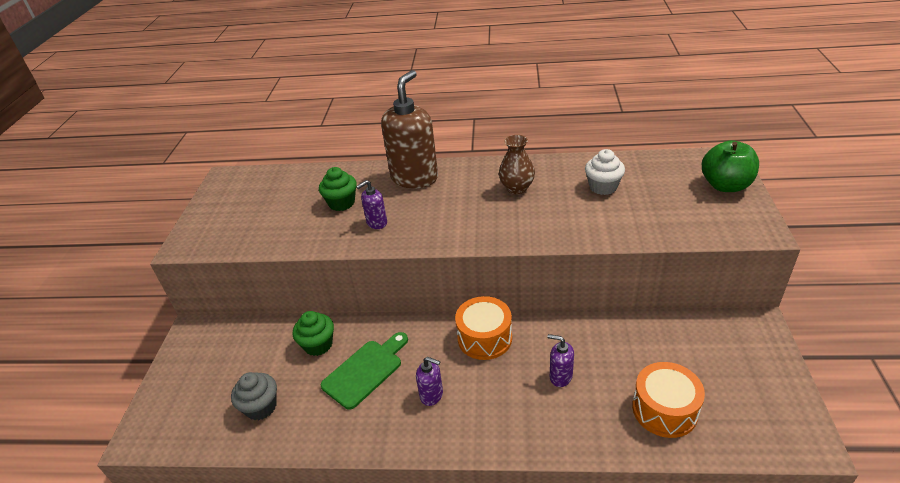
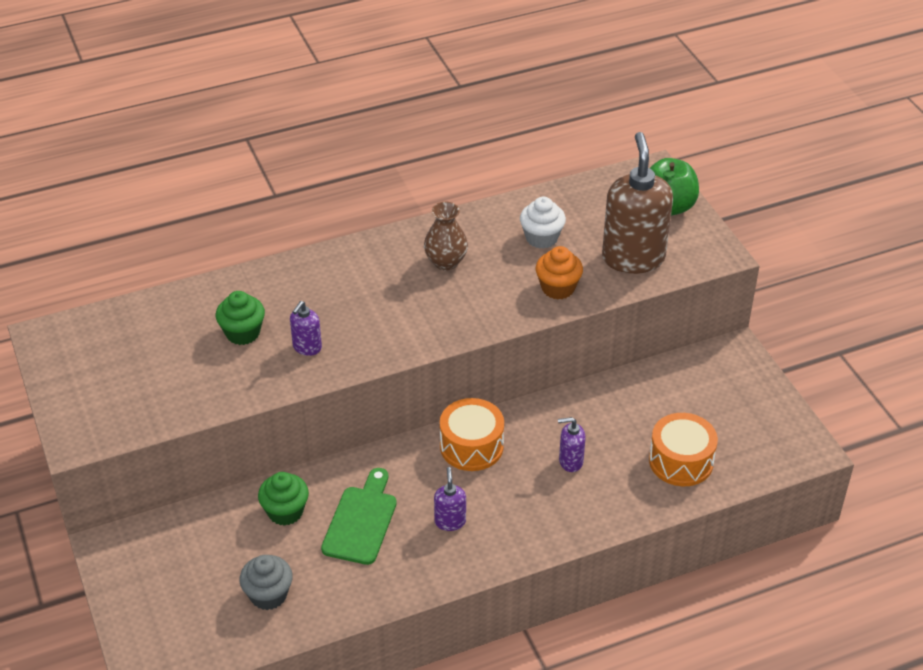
camera: 30 degrees left, 5 degrees up
brown soap dispenser [381,70,438,188] -> brown soap dispenser moved to [602,132,673,274]
purple soap dispenser [416,357,443,406] -> purple soap dispenser turned 90 degrees counterclockwise [434,467,466,531]
none -> orange cupcake [536,246,583,299]

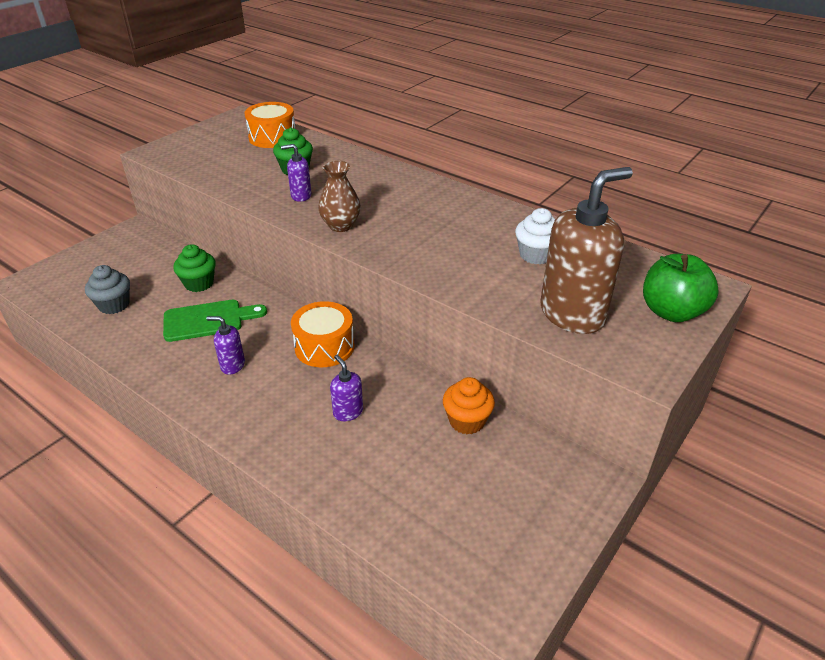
camera: 60 degrees right, 5 degrees down
brown vase [424,202,468,270] -> brown vase moved to [318,161,361,232]
purple soap dispenser [434,467,466,531] -> purple soap dispenser turned 135 degrees counterclockwise [206,316,245,375]
orange cupcake [536,246,583,299] -> orange cupcake moved to [443,377,495,435]
orange drum [649,413,718,486] -> orange drum moved to [244,102,295,148]

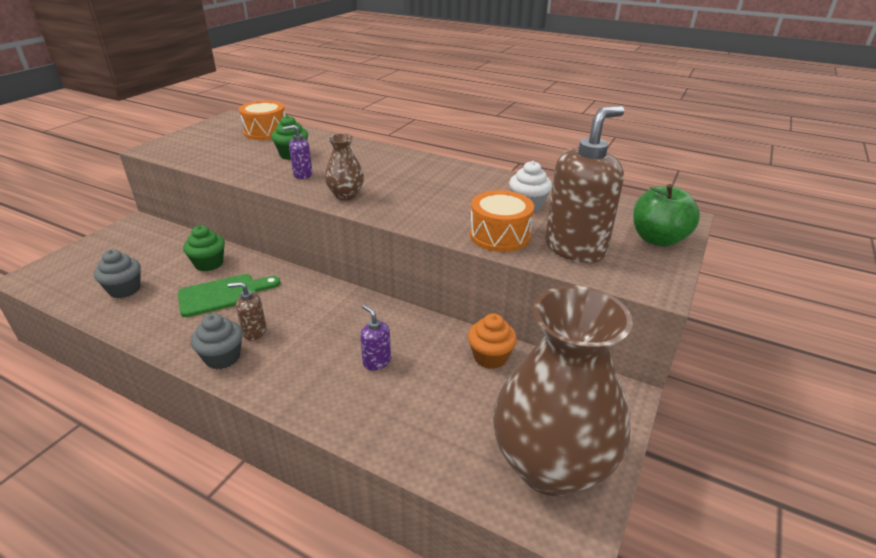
camera: 10 degrees left, 5 degrees down
purple soap dispenser [206,316,245,375] -> brown soap dispenser [228,282,267,341]
orange drum [291,301,354,367] -> orange drum moved to [470,190,534,252]
none -> grey cupcake [191,313,243,369]
none -> brown vase [493,285,633,496]

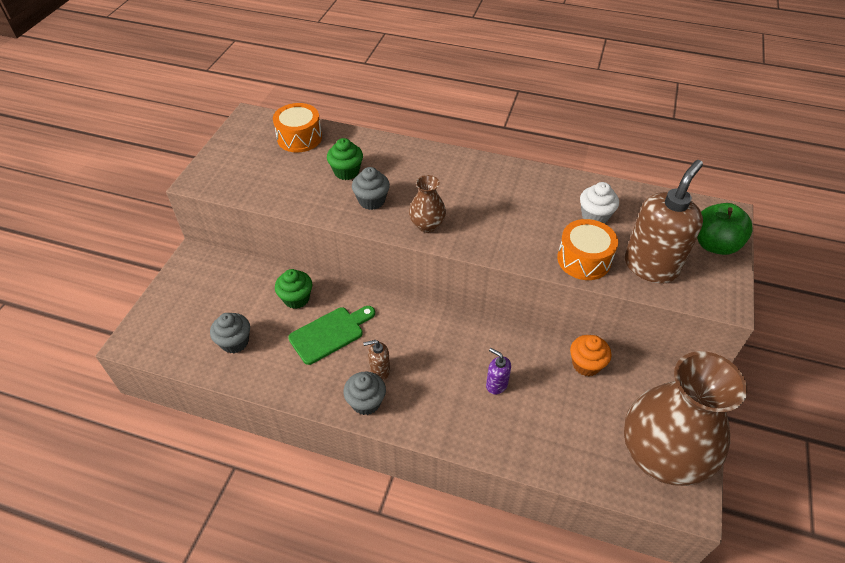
camera: 10 degrees left, 15 degrees up
purple soap dispenser [283,125,313,179] -> grey cupcake [352,167,390,210]

